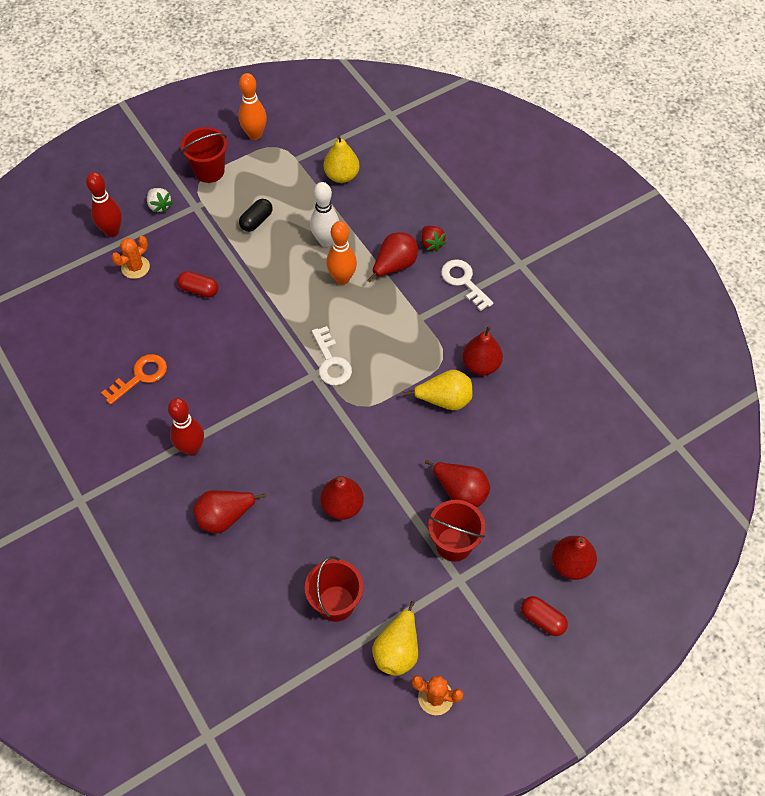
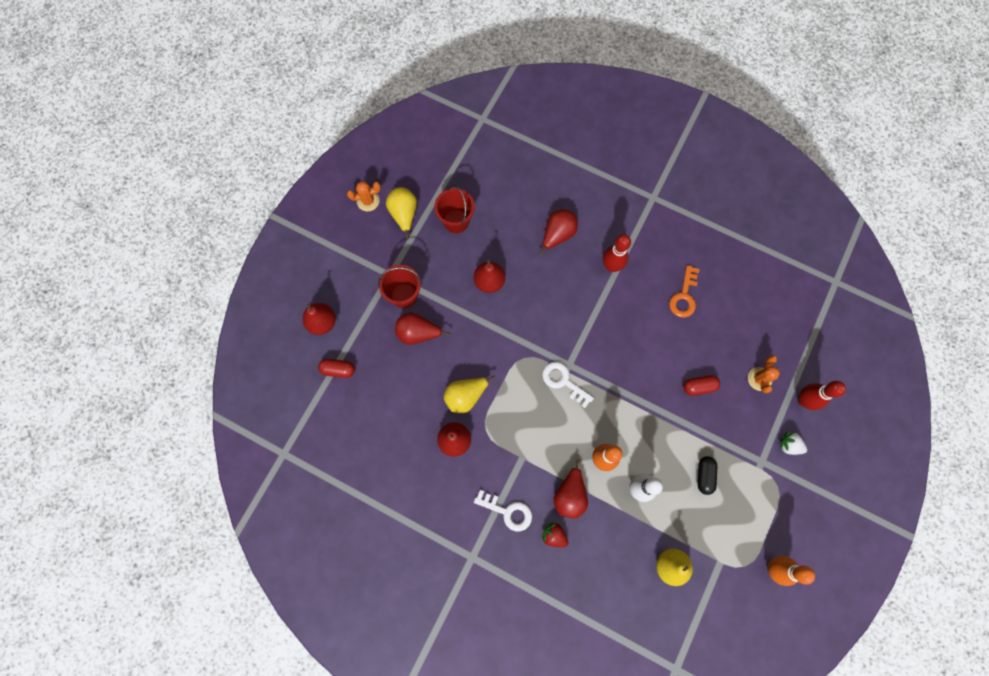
camera: 150 degrees right, 15 degrees up
red bucket [181,127,227,183] -> none
red capsule [521,596,568,636] -> red capsule moved to [318,359,355,378]

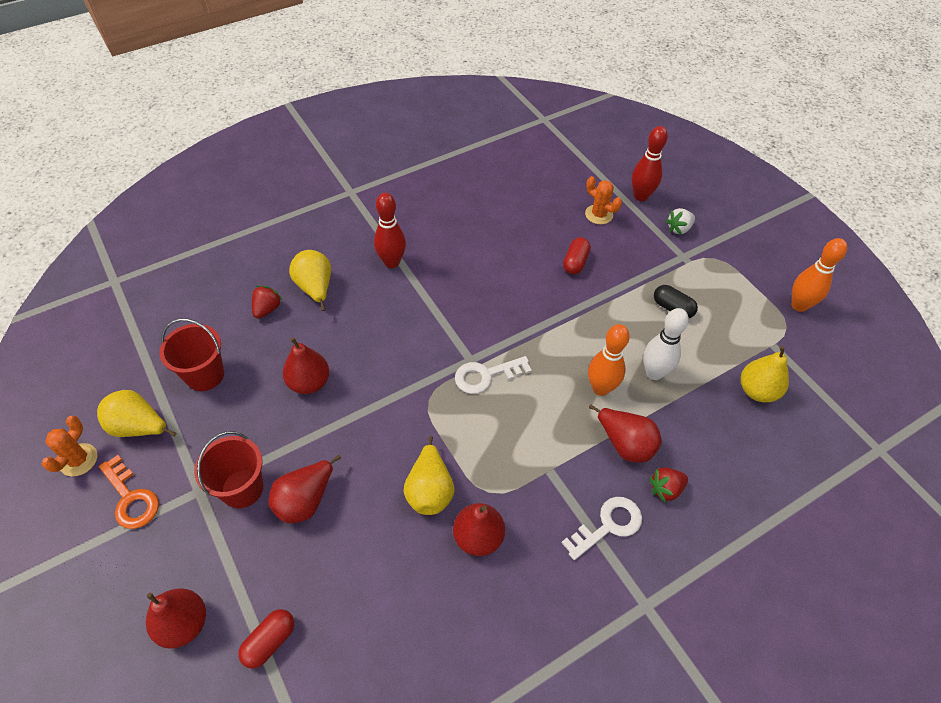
camera: 60 degrees left, 20 degrees down
red pear [539,209,578,255] -> yellow pear [289,250,331,311]
orange key [669,265,700,317] -> orange key moved to [99,455,159,529]
none -> red strawberry [252,286,282,318]

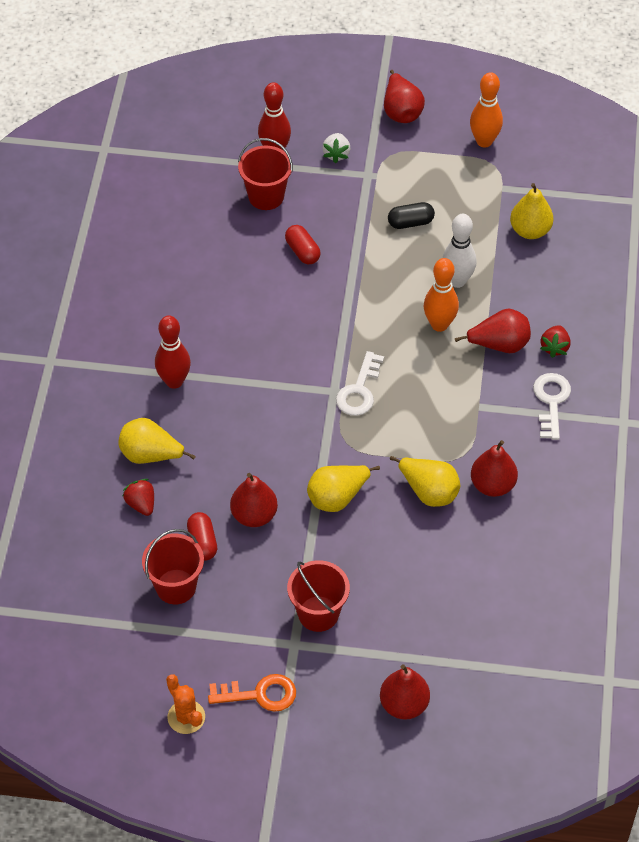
camera: 50 degrees left, 0 degrees up
yellow pear [97,390,176,437] -> yellow pear moved to [307,465,380,512]
red capsule [238,609,294,669] -> red capsule moved to [187,512,217,561]
red pear [268,455,341,523] -> red pear moved to [384,70,425,123]
orange cactus [585,176,622,225] -> red bucket [238,138,293,210]

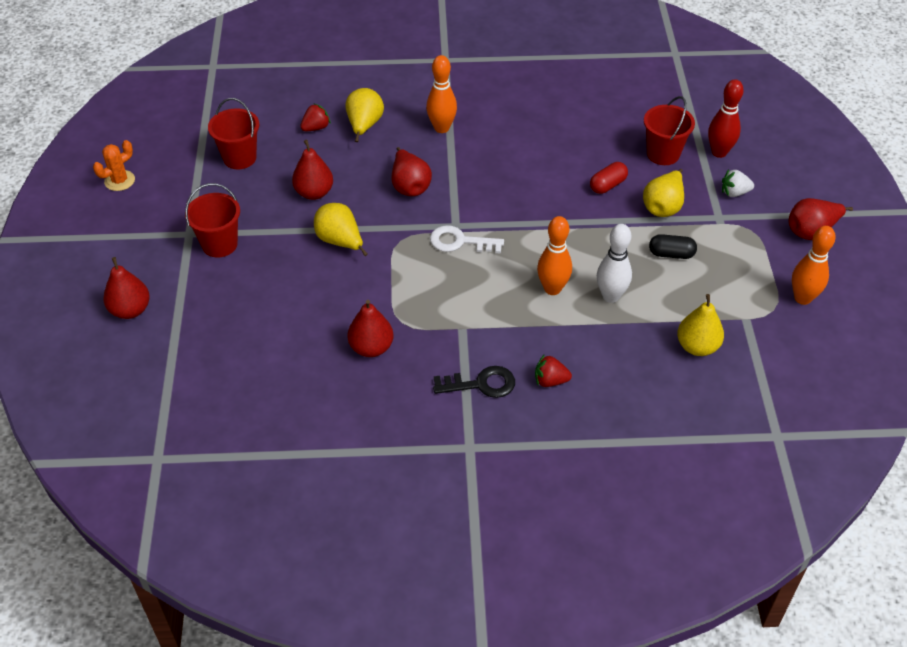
camera: 80 degrees right, 5 degrees down
red bowling pin [155,315,191,389] -> orange bowling pin [426,55,457,133]
red capsule [187,512,217,561] -> none
orange key [208,674,296,712] -> none
black capsule [388,202,435,229] -> black capsule turned 60 degrees counterclockwise [649,234,697,259]
yellow pear [390,456,460,507] -> yellow pear moved to [643,169,684,217]
red pear [455,308,531,353] -> red pear moved to [391,147,432,196]
white key [533,373,571,440] -> black key [433,366,515,398]

